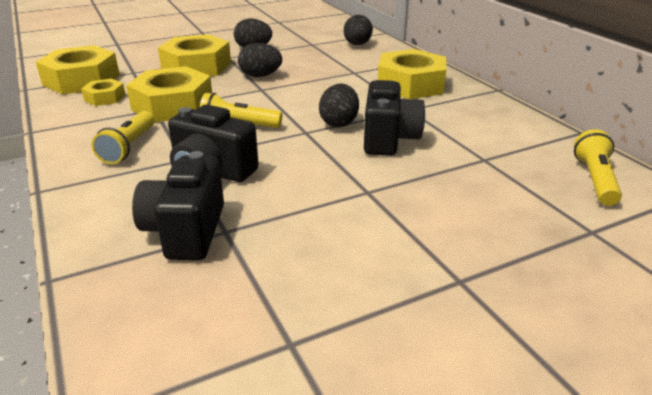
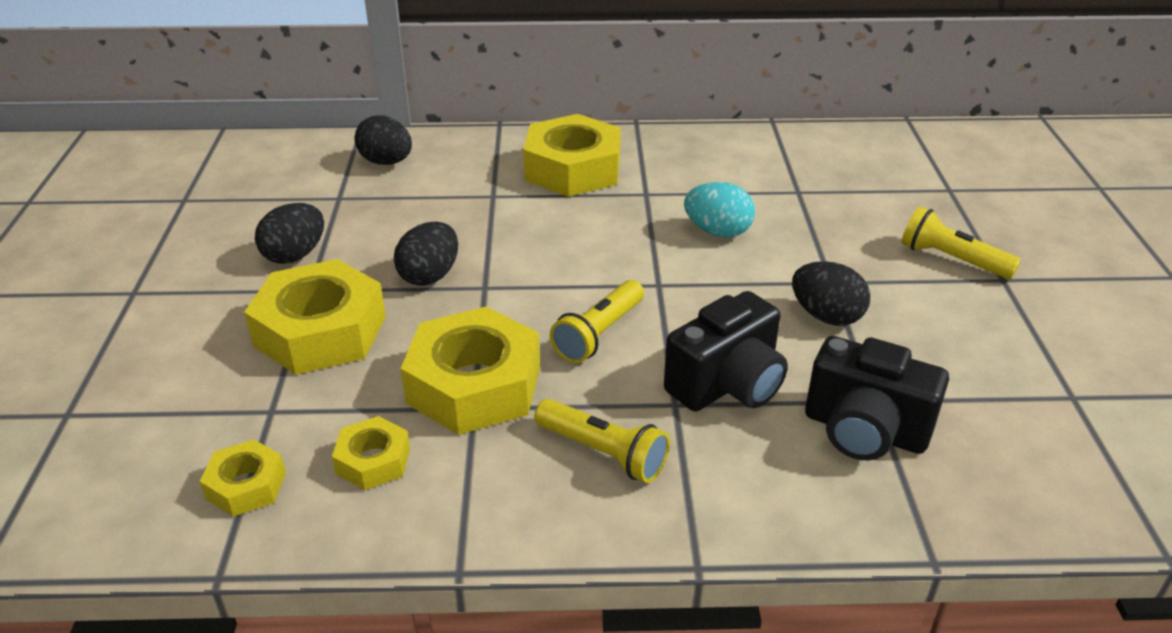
camera: 65 degrees left, 5 degrees up
yellow nut [36,45,120,95] -> yellow nut [200,439,286,517], size x0.51
black egg [319,84,359,127] -> black egg moved to [792,261,870,326]
black camera [364,80,425,156] -> turquoise egg [684,182,755,237]
yellow flashlight [574,129,622,206] -> yellow flashlight moved to [901,206,1021,279]

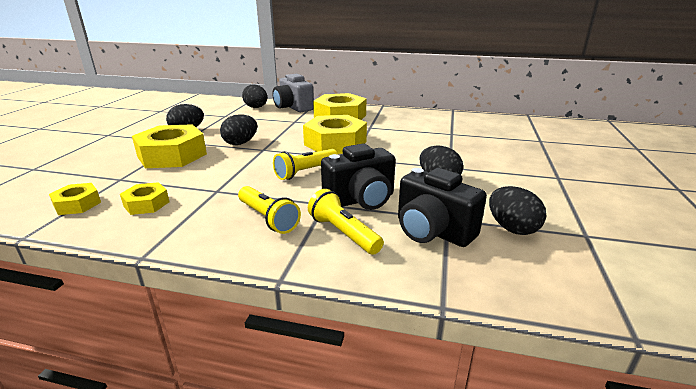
camera: 15 degrees right, 10 degrees down
yellow nut [401,307,540,435] -> yellow nut moved to [303,115,367,154]
turquoise egg [684,182,755,237] -> none
yellow flashlight [901,206,1021,279] -> yellow flashlight moved to [308,189,384,255]
none -> grey camera [272,74,314,112]
none -> black egg [489,186,546,235]

